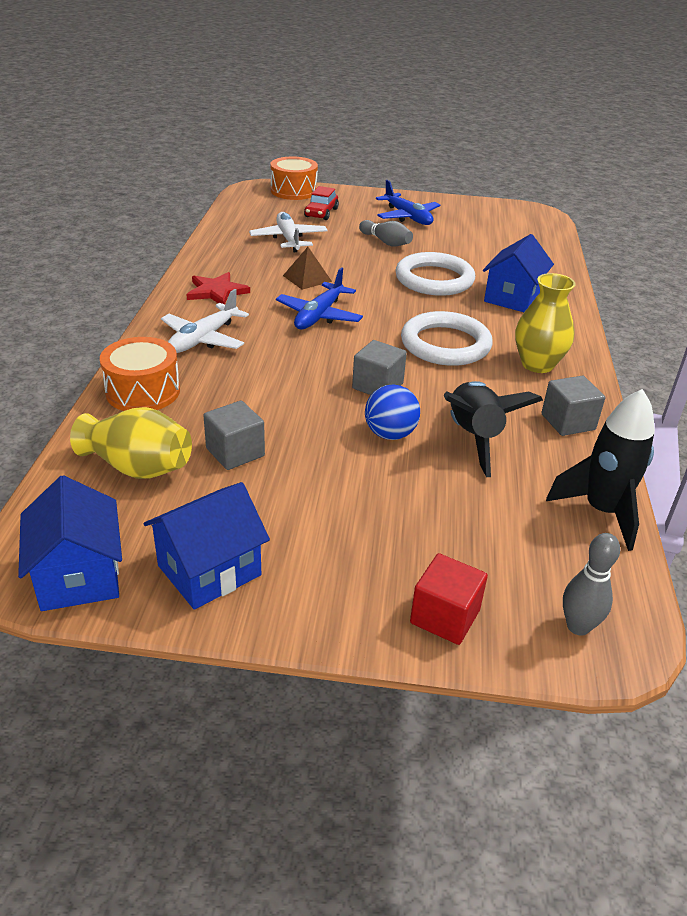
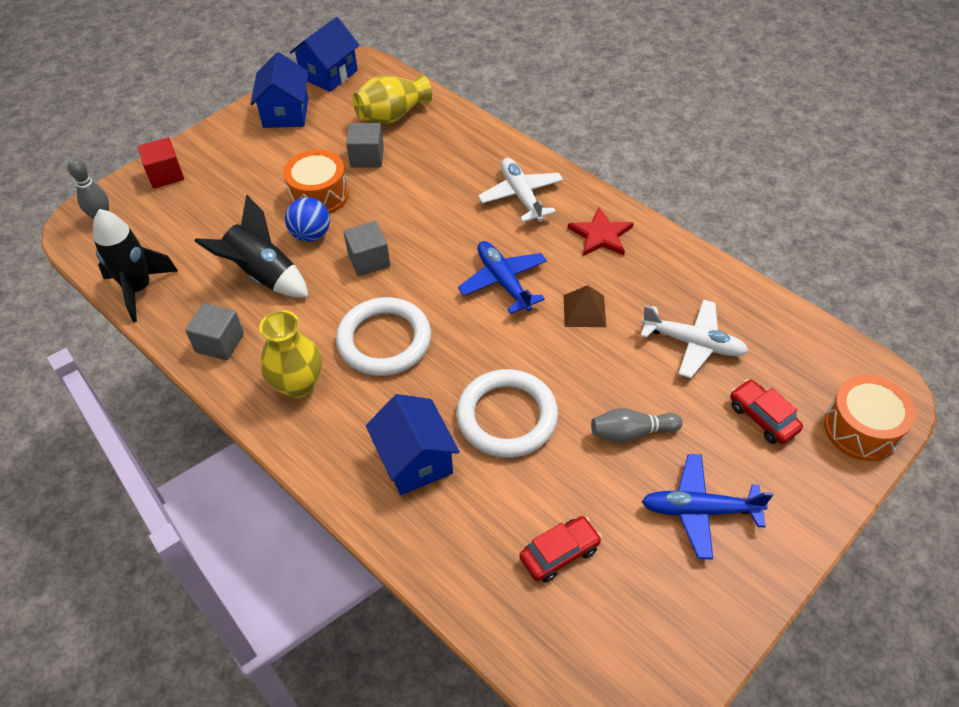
camera: 130 degrees right, 15 degrees up
blue house [18,475,122,611] -> blue house turned 75 degrees counterclockwise [290,17,359,92]
orange drum [100,337,180,411] -> orange drum moved to [283,150,349,214]
none -> red car [519,516,602,583]

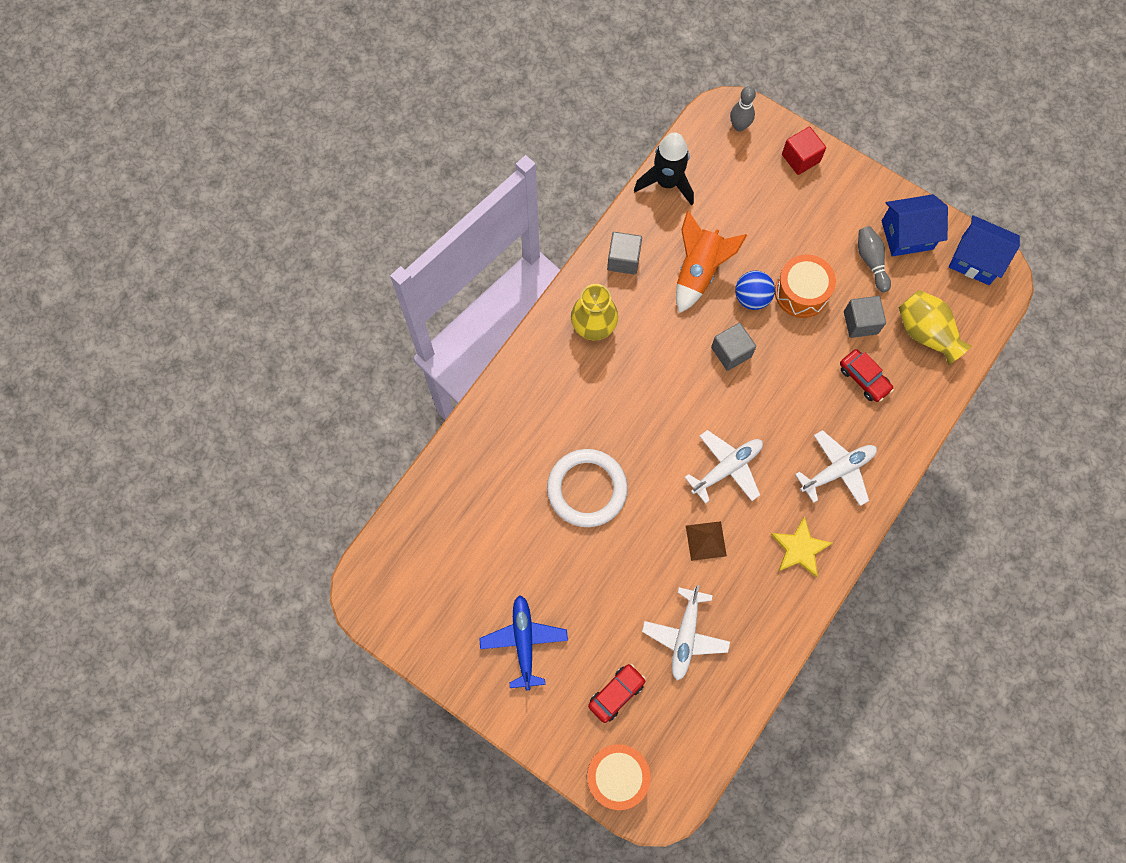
camera: 80 degrees right, 20 degrees up
black rocket [194,194,309,297] -> orange rocket [676,211,747,313]
white ring [336,297,431,376] -> none
blue house [366,394,460,495] -> none
blue plane [458,241,547,314] -> white plane [684,430,763,504]
red car [519,516,602,583] -> red car moved to [840,349,894,402]
red star [568,207,633,256] -> yellow star [771,516,832,578]
grey bowling pin [591,408,683,443] -> grey bowling pin moved to [858,226,891,292]

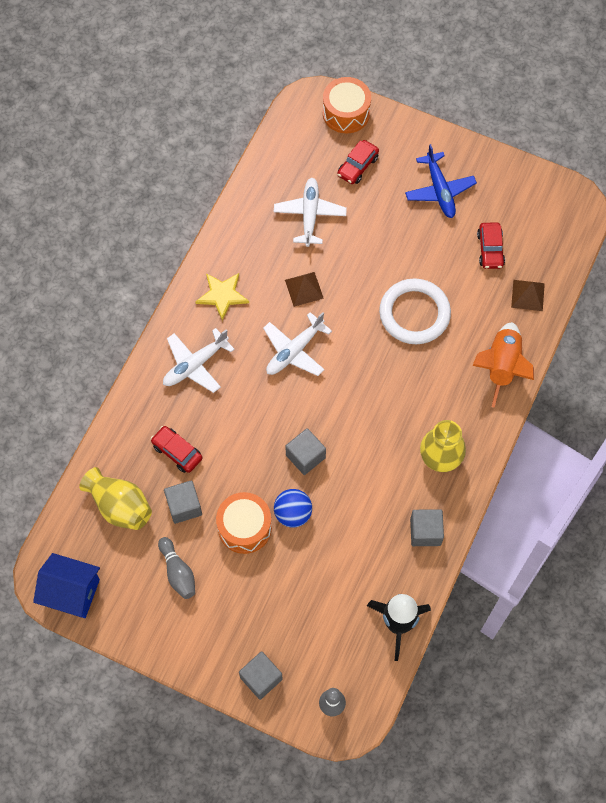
camera: 170 degrees right, 5 degrees down
orange rocket [676,211,747,313] -> orange rocket moved to [472,322,534,408]
red cube [782,127,826,175] -> grey cube [239,652,282,700]
blue house [882,194,948,257] -> none
none -> red car [477,223,505,269]
none -> brown pyramid [511,280,545,311]

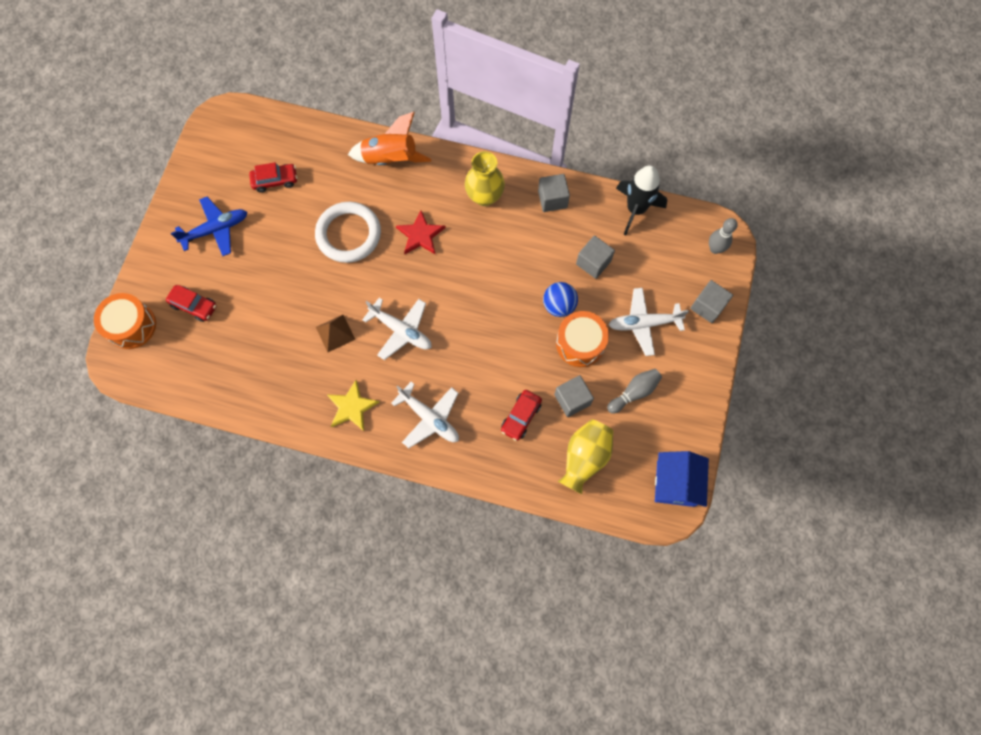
camera: 100 degrees left, 5 degrees up
white plane [274,178,347,247] -> white plane moved to [609,288,689,356]
grey cube [285,428,326,475] -> grey cube moved to [576,236,615,279]
brown pyramid [511,280,545,311] -> none
none -> red star [396,210,446,255]

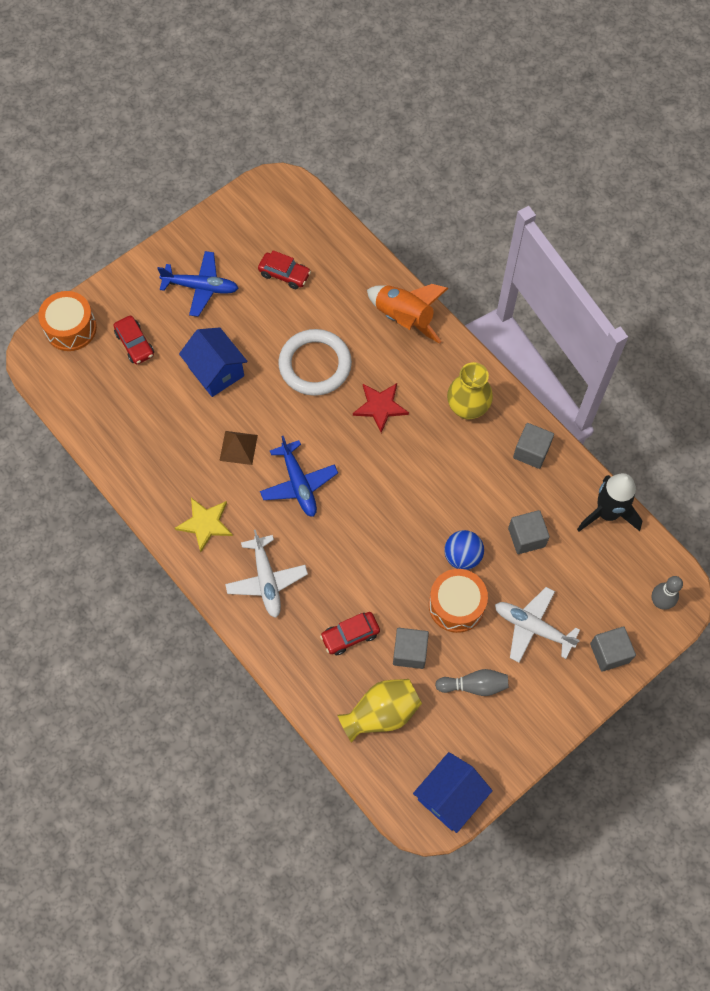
camera: 35 degrees right, 5 degrees down
white plane [362,298,432,360] -> blue plane [260,436,338,517]
none -> blue house [179,328,248,397]

